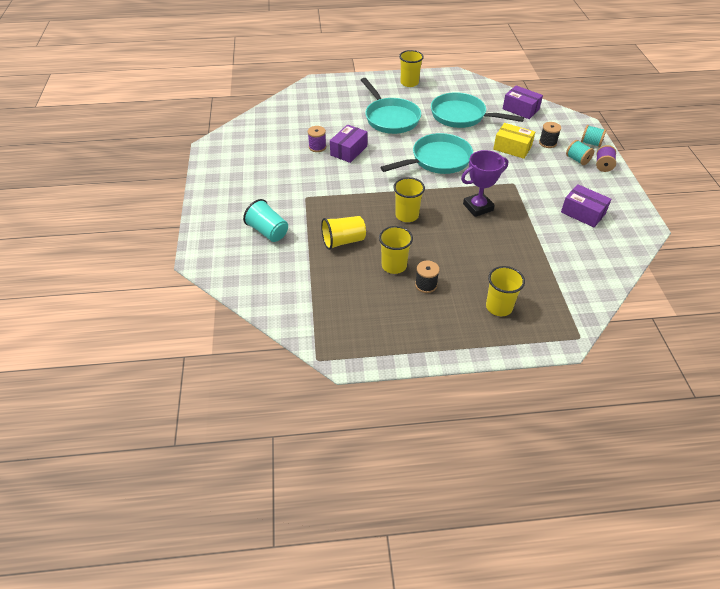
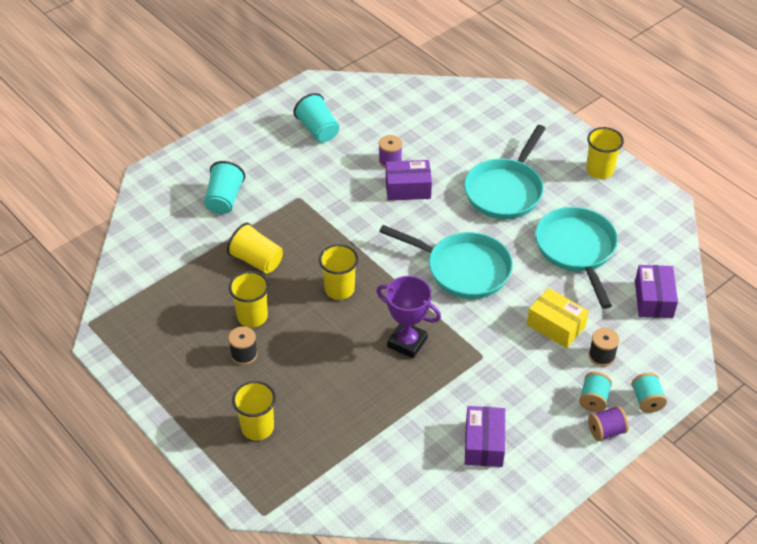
camera: 55 degrees right, 0 degrees up
yellow box [493,123,535,159] -> yellow box turned 45 degrees counterclockwise [527,288,589,348]
none -> turquoise cup [294,93,339,143]

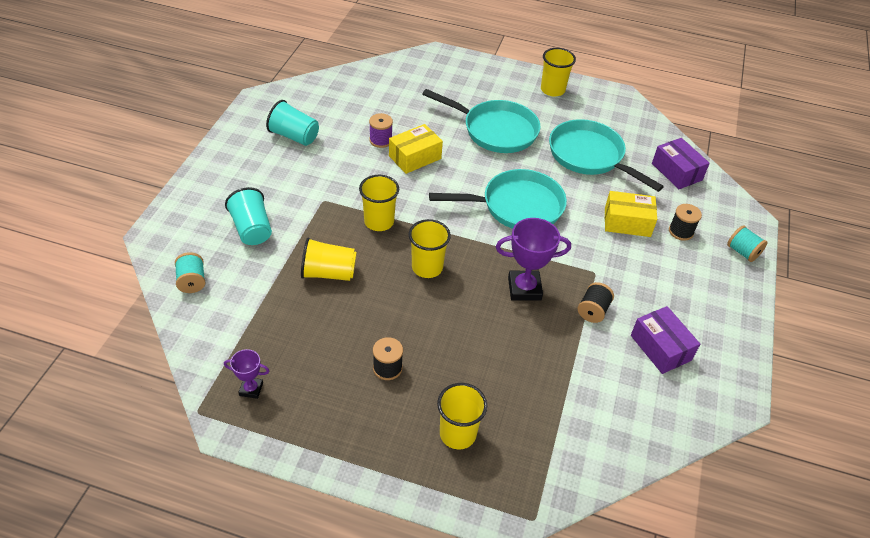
camera: 35 degrees left, 0 degrees up
yellow cup [229,271,269,327] -> yellow cup moved to [359,175,399,231]
purple box [386,160,432,201] -> yellow box [389,124,443,174]
turquoise pan [464,125,546,219] -> turquoise pan turned 60 degrees counterclockwise [422,89,541,153]
turquoise spool [579,372,612,412] -> turquoise spool moved to [175,252,205,293]
purple spool [588,406,629,441] -> none
none -> purple trophy [224,349,269,399]
none -> black spool [578,282,614,323]

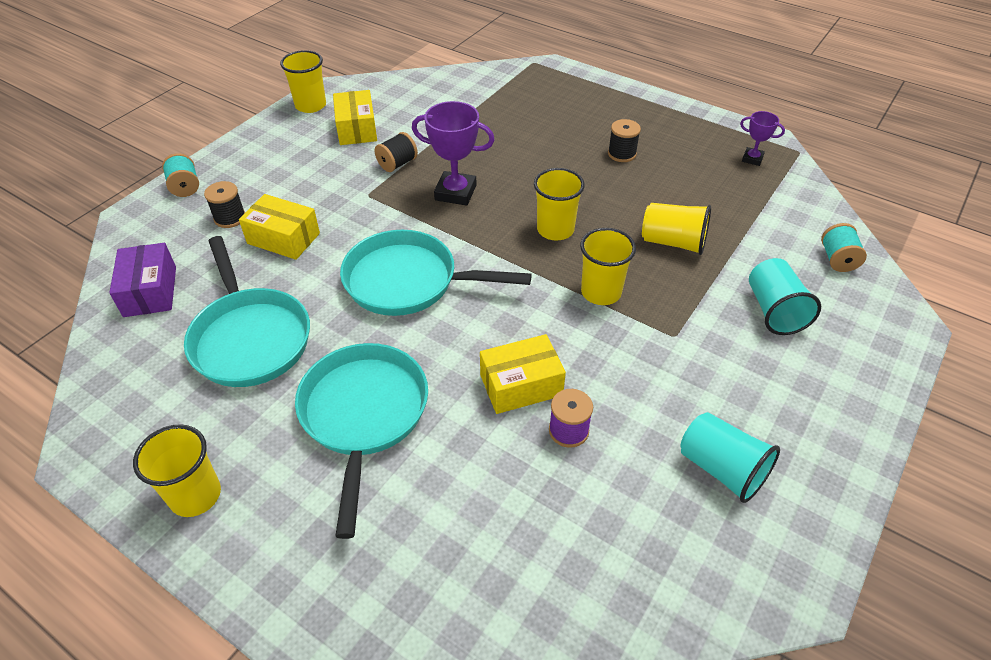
camera: 160 degrees left, 0 degrees up
turquoise pan [422,89,541,153] -> turquoise pan turned 45 degrees clockwise [295,343,428,539]
yellow cup [437,383,487,449] -> yellow cup moved to [280,50,326,113]
purple box [631,306,700,374] -> yellow box [333,90,377,145]

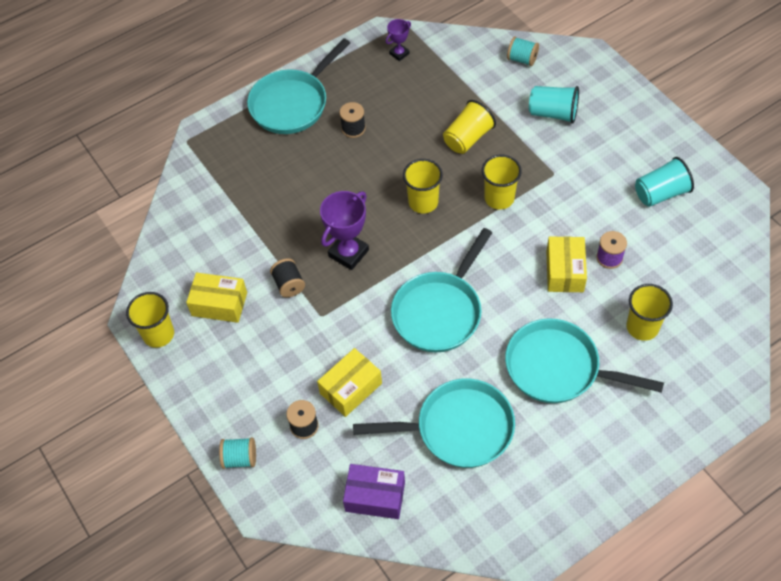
camera: 65 degrees left, 10 degrees up
yellow cup [133,424,221,517] -> yellow cup moved to [626,284,673,341]
none -> turquoise pan [247,38,350,134]

